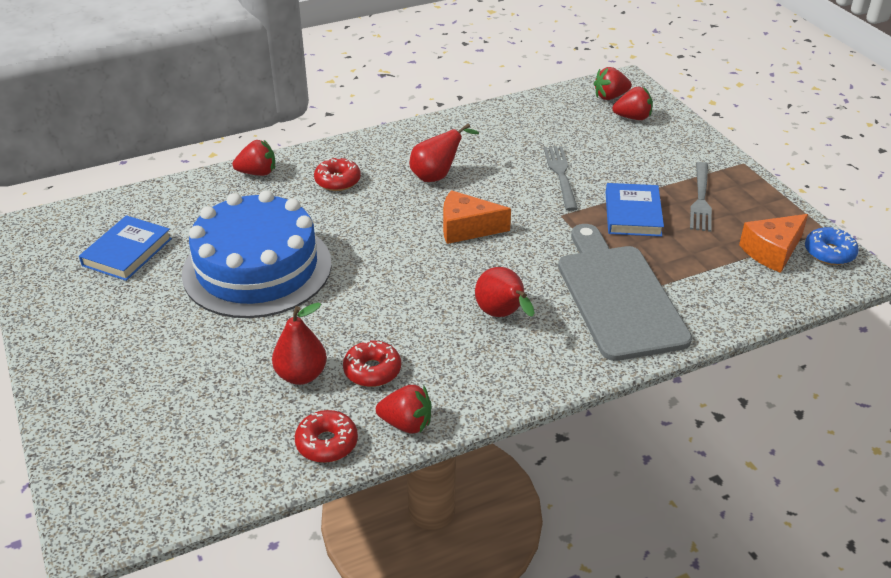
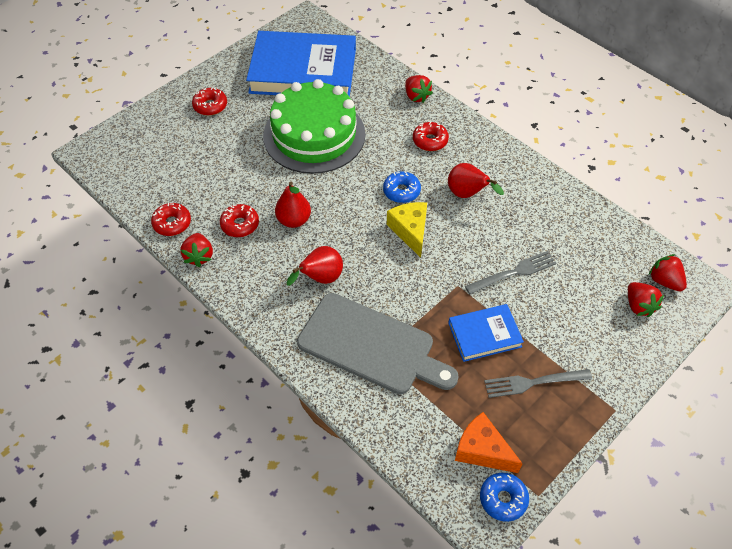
camera: 70 degrees right, 15 degrees up
blue book [79,215,172,281] -> blue book [246,31,356,97], size x2.05
blue cake [182,190,332,318] -> green cake [263,79,365,174]
red pear [272,302,327,385] -> red pear moved to [275,182,311,228]
orange cheese [443,190,511,244] -> yellow cheese [387,202,427,258]
grey cutting board [558,224,692,361] -> grey cutting board turned 60 degrees clockwise [297,293,459,394]
none -> red donut [192,87,227,116]
none -> blue donut [383,171,421,203]

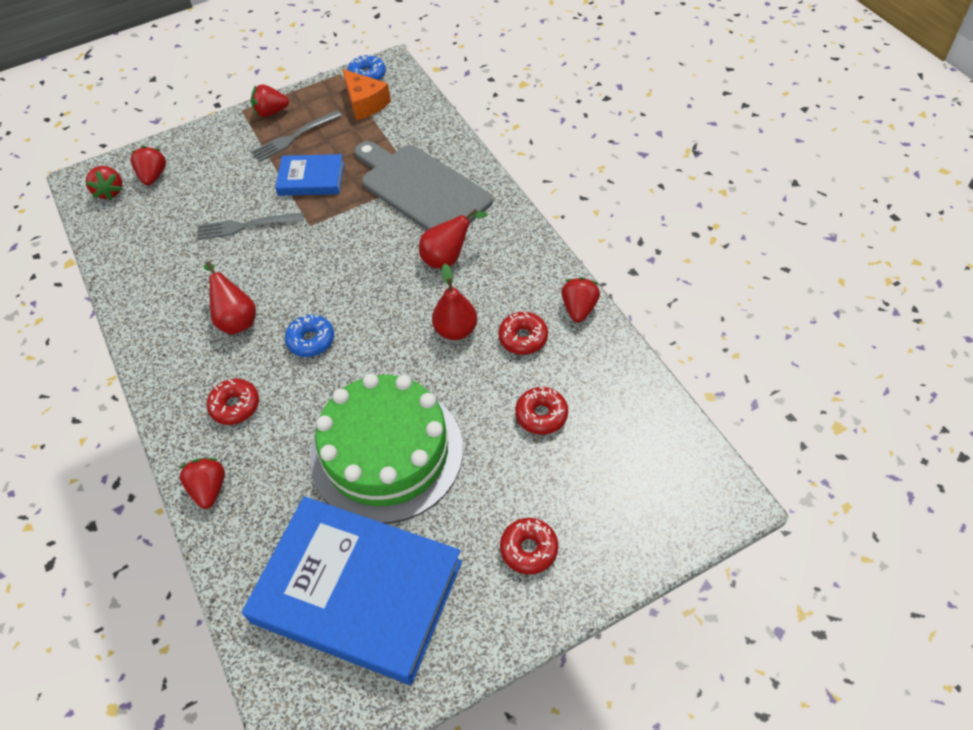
camera: 160 degrees left, 0 degrees up
red donut [151,203,191,236] -> red donut moved to [515,387,568,435]
yellow cheese [387,202,427,258] -> none
grey fork [484,369,592,398] -> grey fork turned 135 degrees clockwise [251,110,342,162]
none -> red strawberry [251,84,289,117]

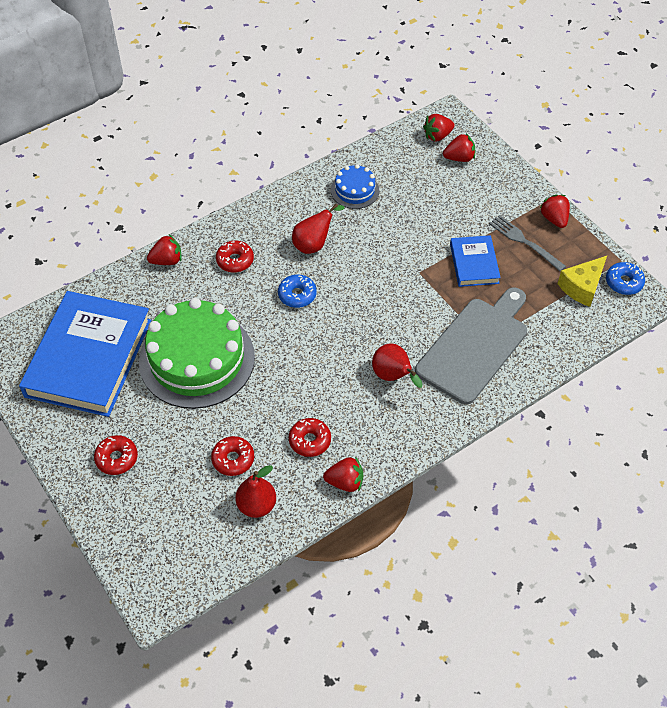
camera: 80 degrees right, 0 degrees up
grey fork [197,213,304,240] -> none
orange cheese [343,69,391,120] -> yellow cheese [558,256,607,307]
red pear [432,264,477,340] -> red pear moved to [235,465,276,518]
none -> blue cake [331,164,379,209]

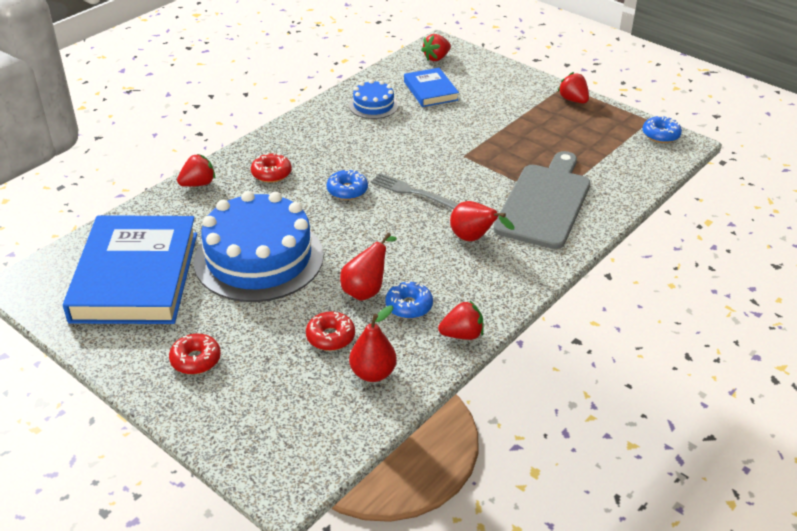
camera: 15 degrees left, 15 degrees down
green cake [139,298,255,409] -> blue cake [194,191,324,302]
red donut [289,418,331,457] -> blue donut [386,282,433,319]
red pear [292,204,344,254] -> red pear moved to [340,233,397,301]
red strawberry [443,133,475,162] -> none
blue book [450,235,501,287] -> blue book moved to [404,68,459,107]
grey fork [489,215,566,272] -> grey fork moved to [371,173,458,210]
yellow cheese [558,256,607,307] -> none

